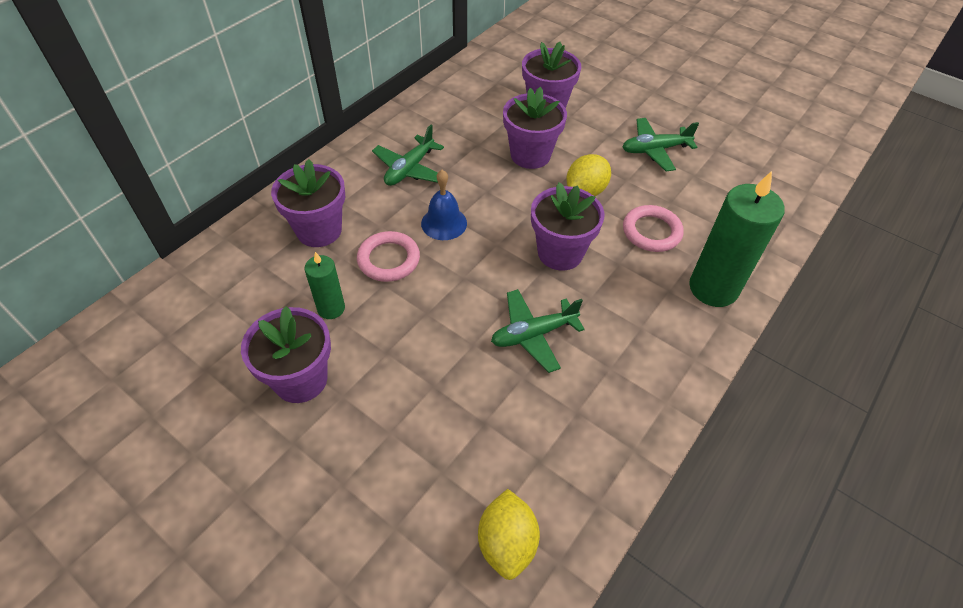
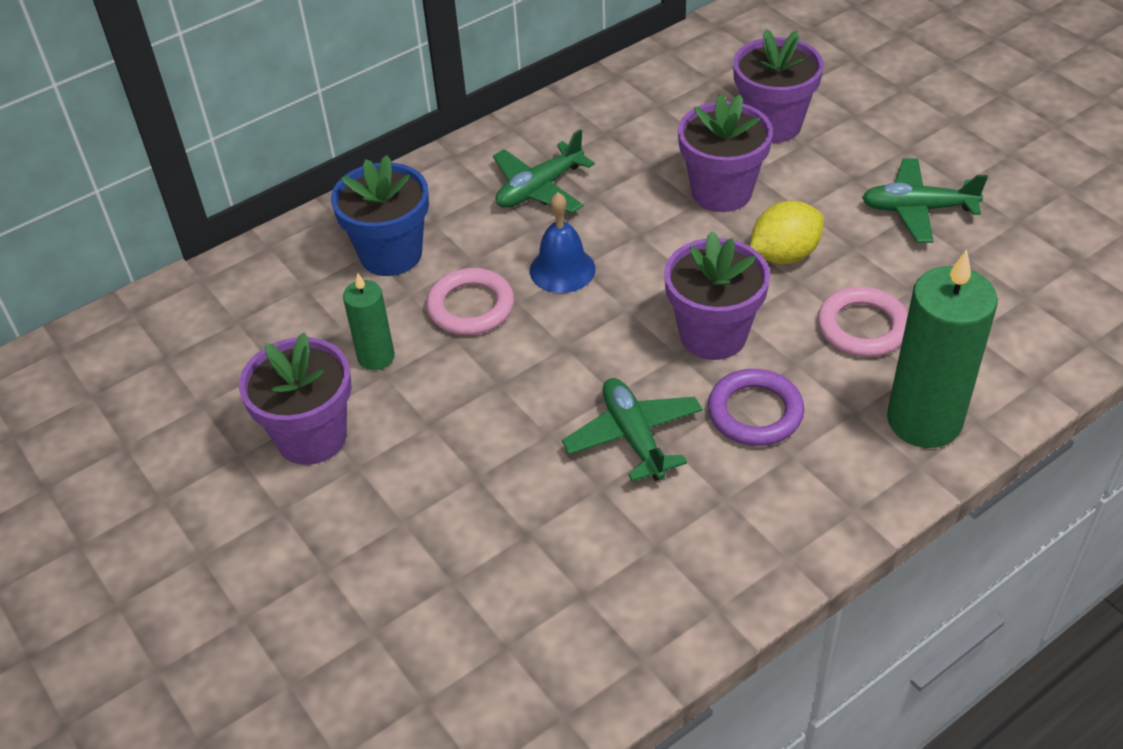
camera: 20 degrees right, 5 degrees down
purple flower pot [271,159,345,247] -> blue flower pot [331,155,429,276]
yellow lemon [478,489,540,580] -> none
green plane [491,289,585,373] -> green plane turned 75 degrees clockwise [562,378,702,482]
none -> purple ring [708,369,804,446]

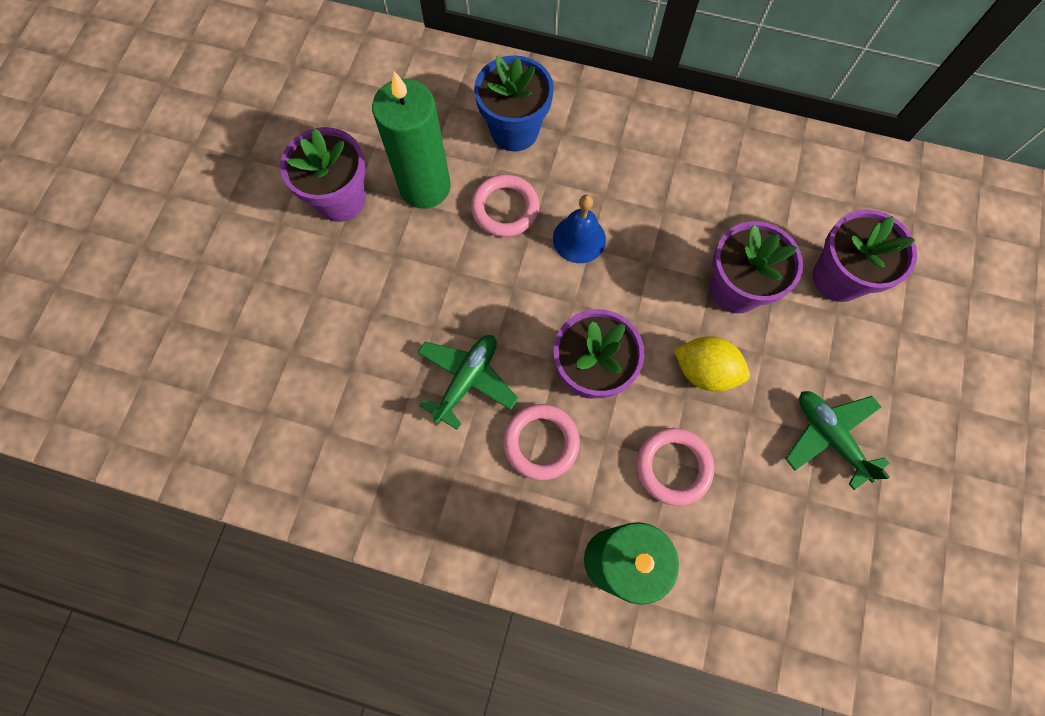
camera: 50 degrees right, 25 degrees up
green candle [343,273,395,370] -> green candle [372,71,451,209], size x1.86
green plane [493,129,595,213] -> none
purple ring [708,369,804,446] -> pink ring [503,404,580,480]

